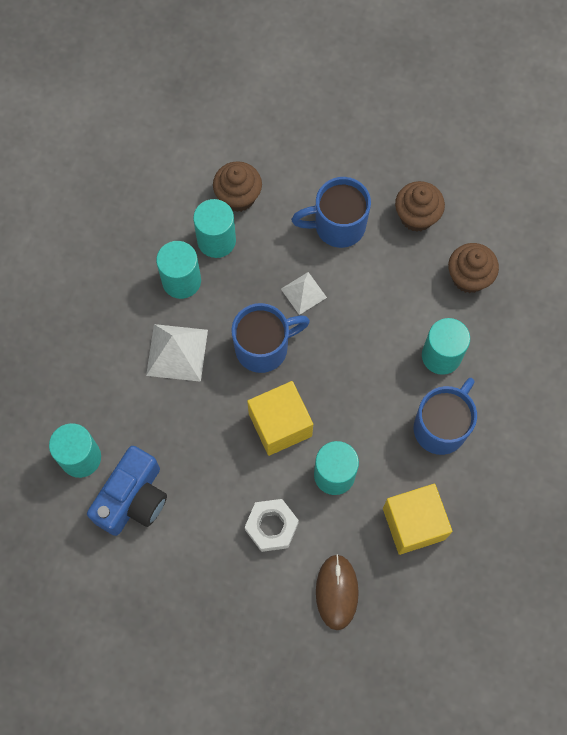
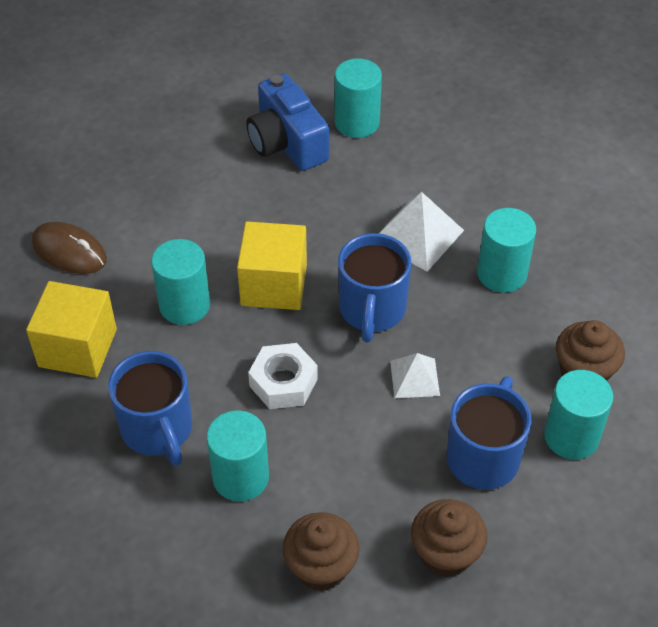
camera: 120 degrees right, 20 degrees down
turquoise cylinder [193,199,236,258] -> turquoise cylinder moved to [544,370,613,460]
white nut [245,499,299,552] -> white nut moved to [248,343,318,409]

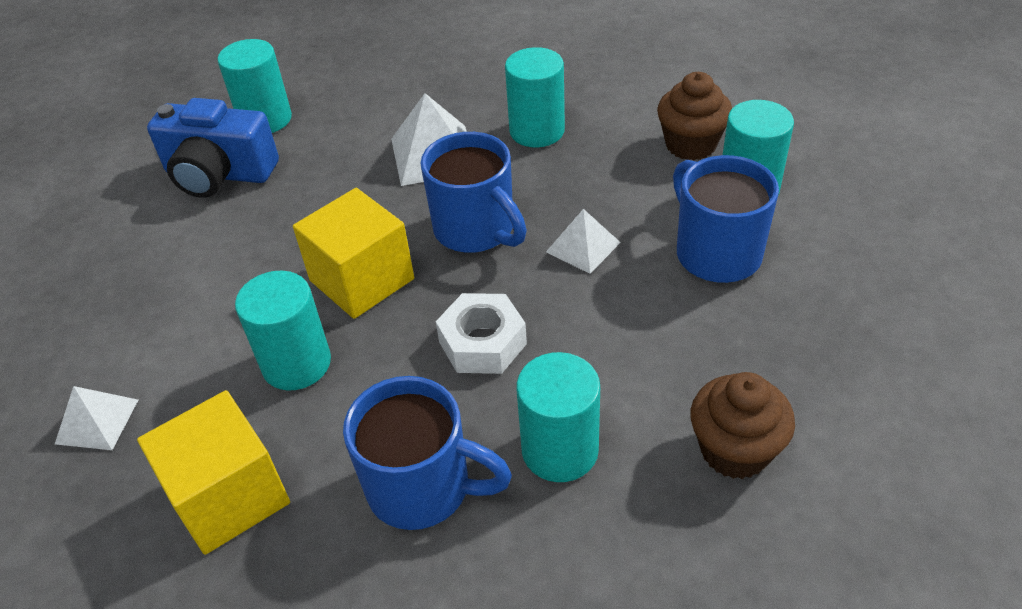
camera: 45 degrees left, 5 degrees down
brown mouse [32,222,107,274] -> white pyramid [55,386,138,450]
brown cupcake [411,499,488,578] -> none

